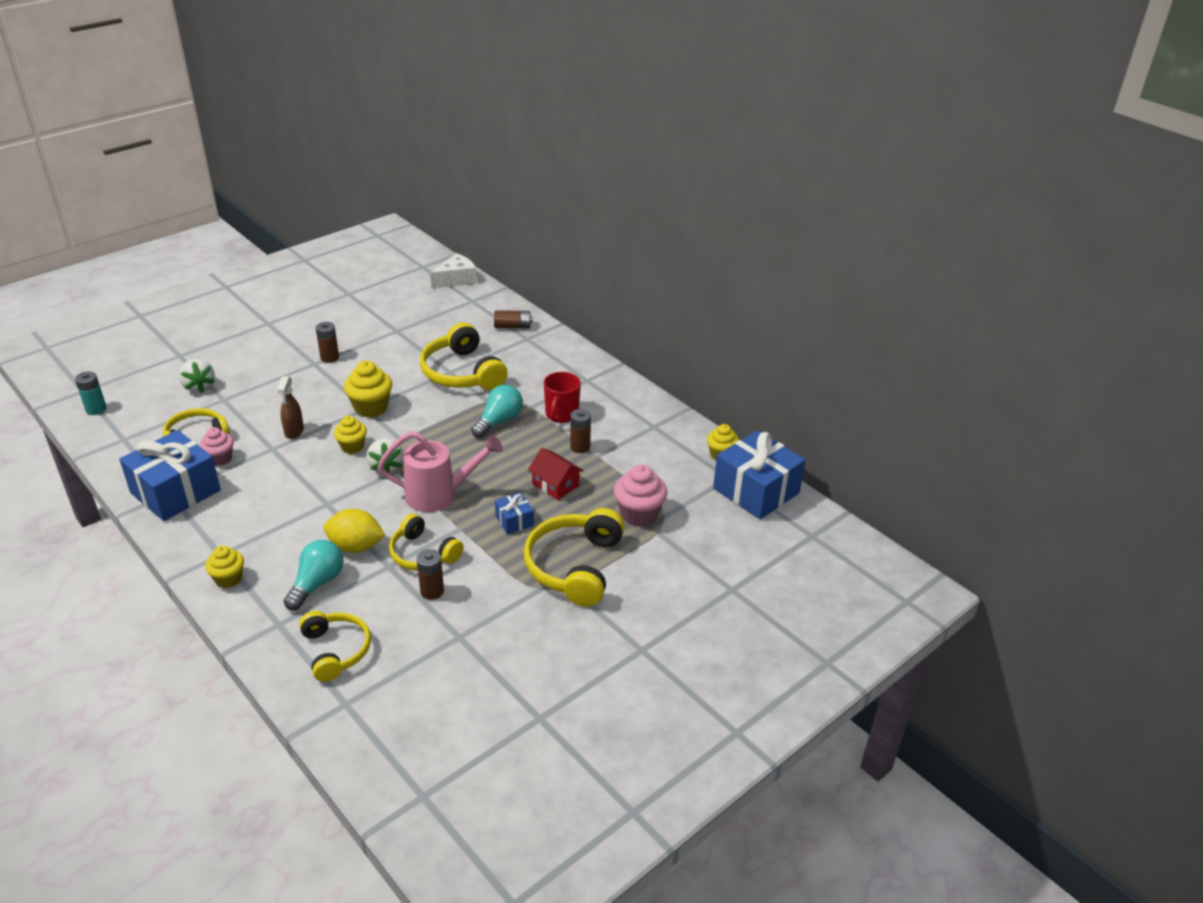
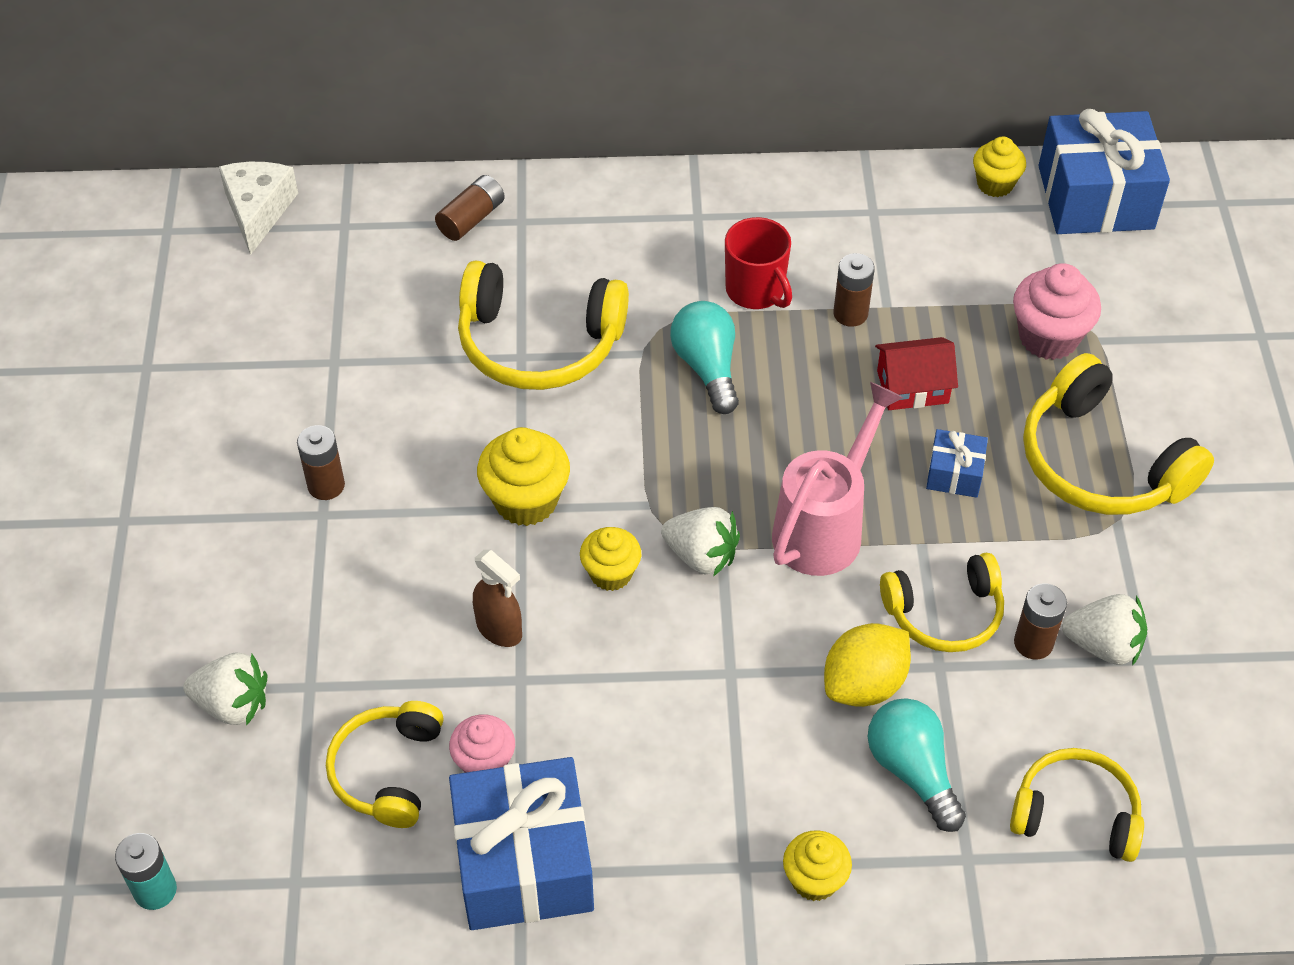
camera: 50 degrees left, 15 degrees up
none -> white strawberry [1062,594,1147,666]

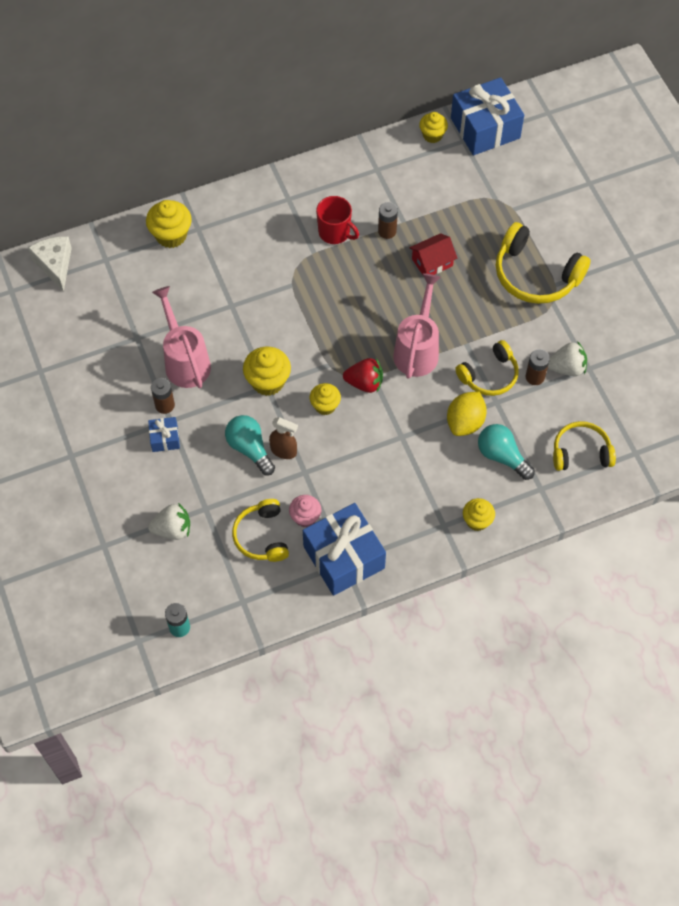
camera: 20 degrees left, 10 degrees up
brown battery [435,175,505,241] -> yellow cupcake [146,200,192,248]
yellow headphones [458,260,629,390] -> none
white strawberry [661,507,740,577] -> red strawberry [343,358,383,393]
turquoise light bulb [670,301,739,414] -> turquoise light bulb moved to [225,415,275,475]
blue gift [926,429,988,498] -> blue gift moved to [148,417,180,452]
pink cupcake [1013,263,1101,360] -> none
none -> pink watering can [152,286,211,388]

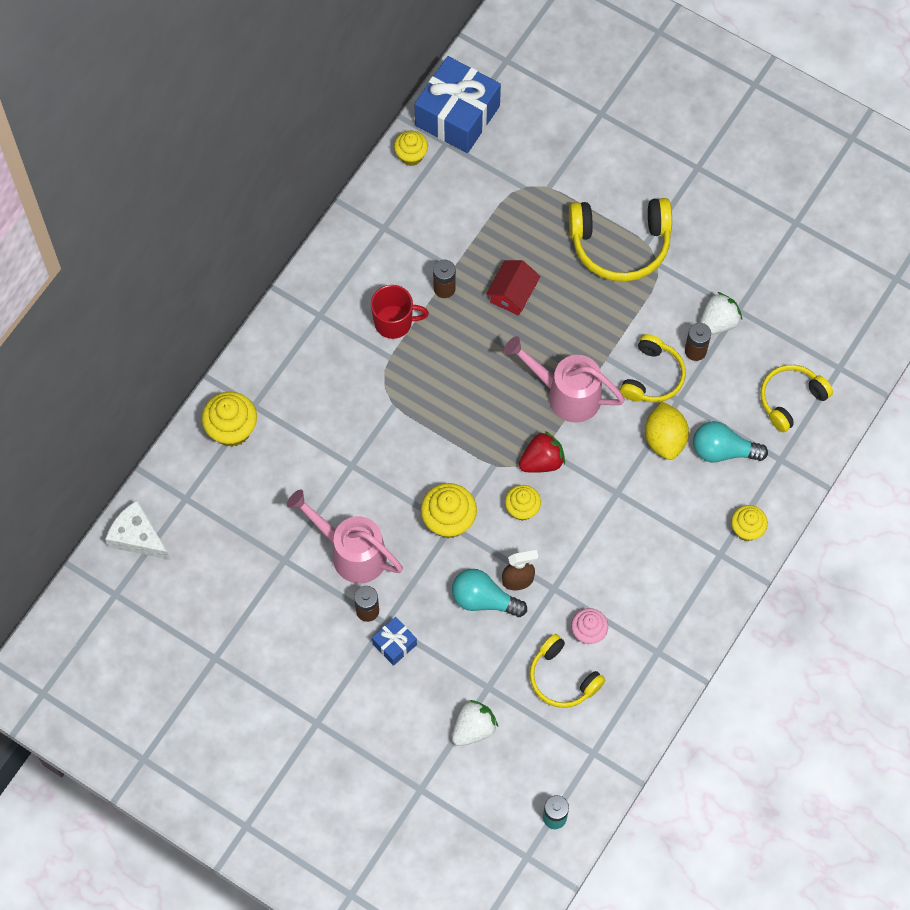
camera: 35 degrees left, 5 degrees up
blue gift [303,503,386,596] -> none
pink watering can [393,273,441,379] -> pink watering can turned 45 degrees counterclockwise [504,336,625,423]

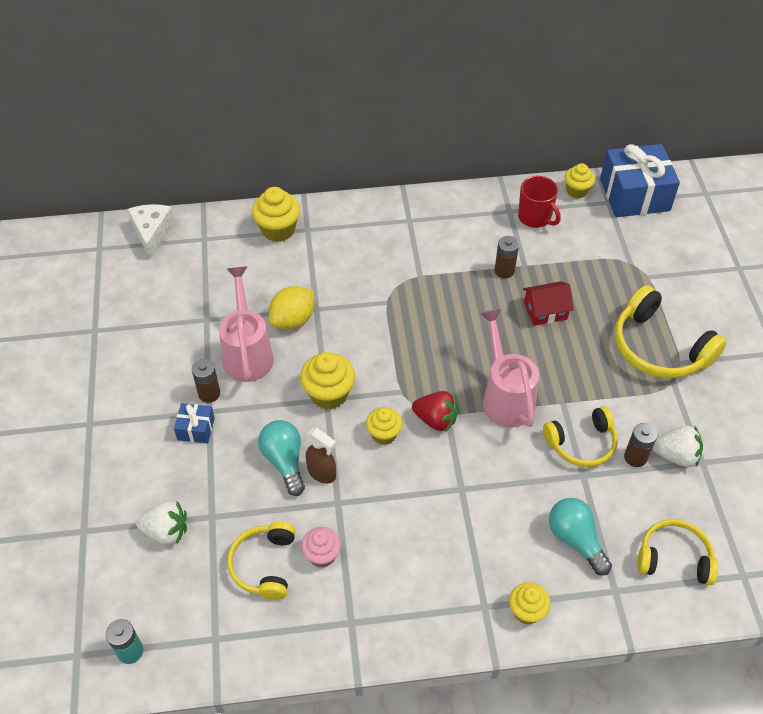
camera: 50 degrees right, 15 degrees down
red mug [371,285,429,339] -> red mug moved to [518,176,561,228]
yellow lemon [645,401,689,460] -> yellow lemon moved to [269,286,314,329]

